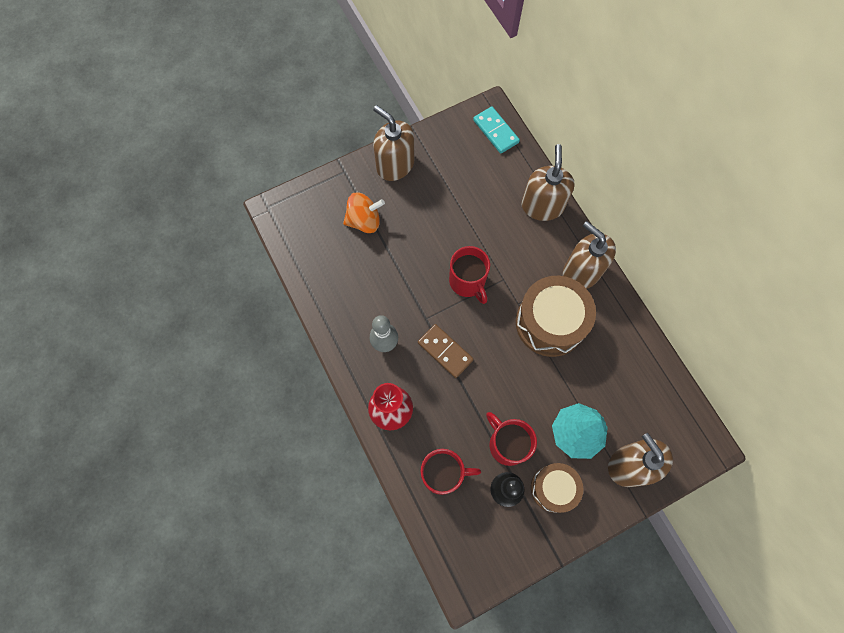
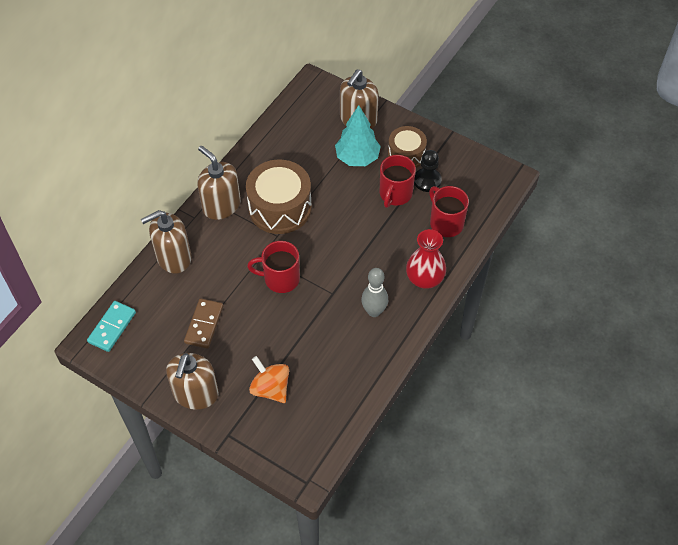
camera: 120 degrees left, 15 degrees down
brown domino [418,324,474,378] -> brown domino moved to [184,298,223,349]
red mug [449,246,490,304] -> red mug turned 120 degrees counterclockwise [247,241,300,293]
brown soap dispenser [563,221,616,289] -> brown soap dispenser turned 120 degrees clockwise [197,146,241,220]

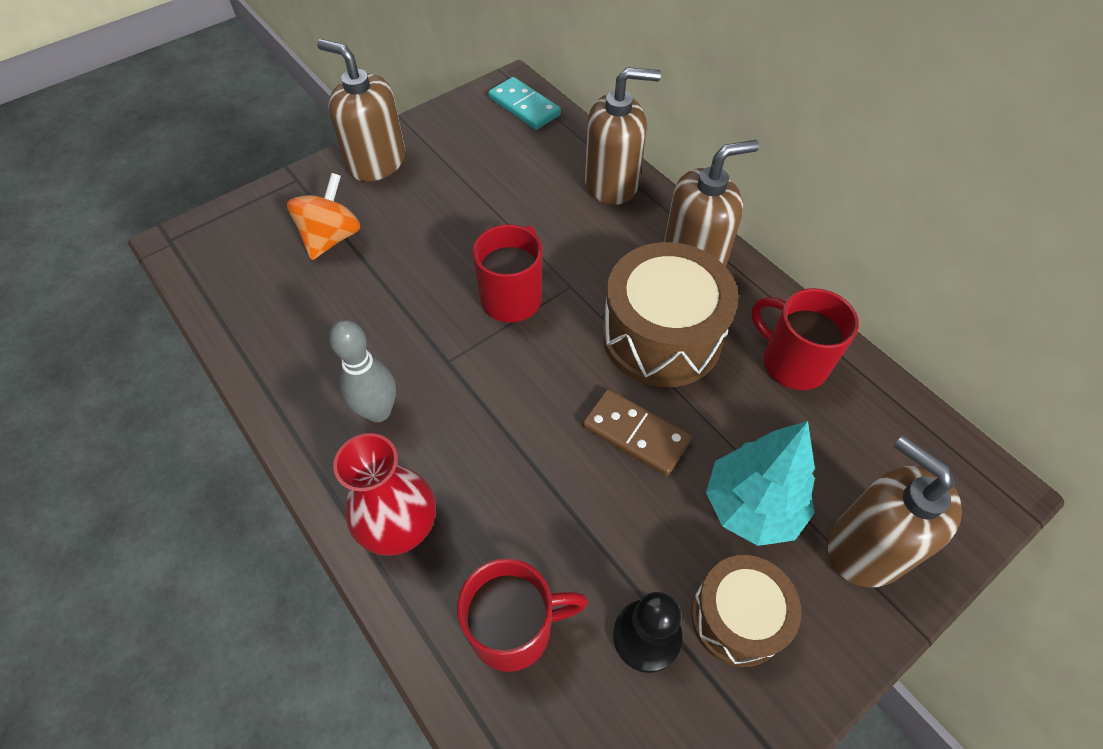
camera: 110 degrees right, 0 degrees up
brown soap dispenser [141,210,191,274] -> brown soap dispenser turned 90 degrees clockwise [585,67,661,205]
brown domino [184,298,223,349] -> brown domino moved to [582,389,691,476]
orange spinning top [249,356,289,403] -> orange spinning top turned 45 degrees counterclockwise [287,173,361,260]
red mug [380,155,416,208] -> red mug moved to [751,288,859,390]

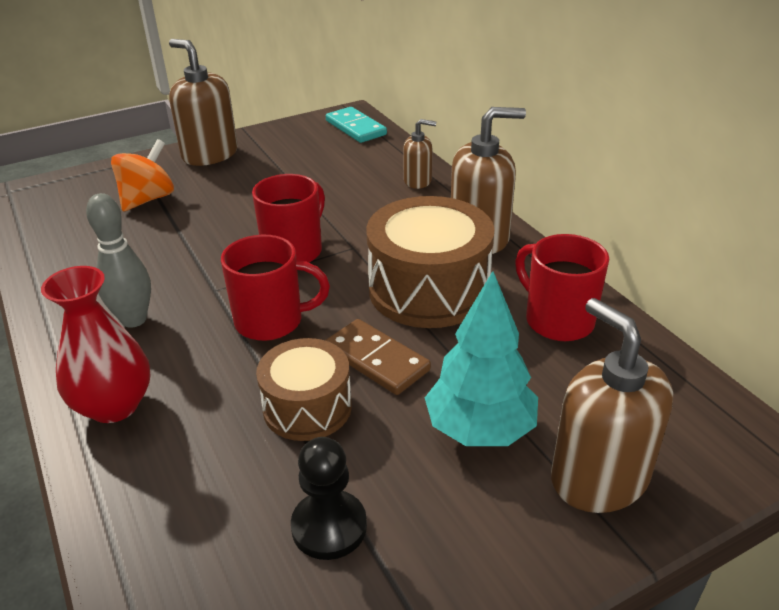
camera: 10 degrees right, 20 degrees down
red mug [457,558,588,672] -> red mug moved to [221,235,330,341]
brown soap dispenser [585,67,661,205] -> brown soap dispenser [403,119,436,189], size x0.55
brown drum [691,555,801,667] -> brown drum moved to [256,338,352,441]

